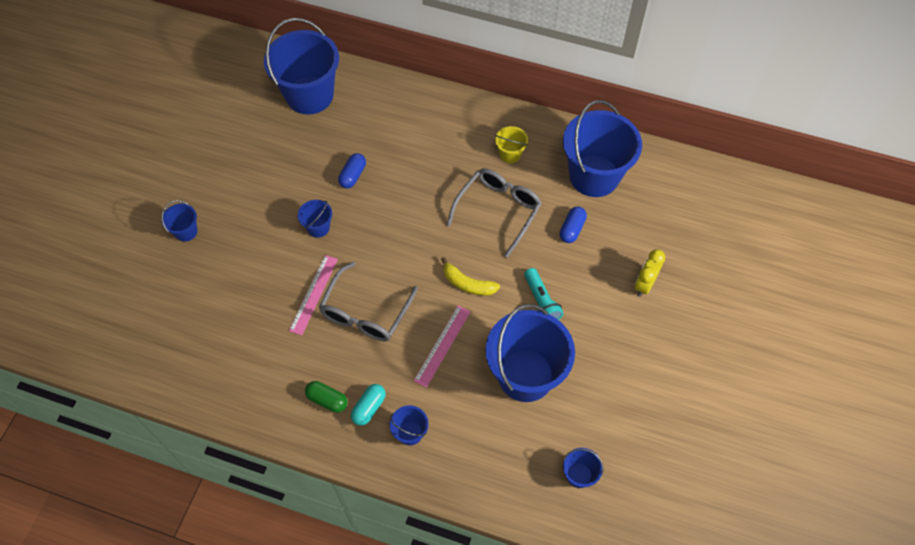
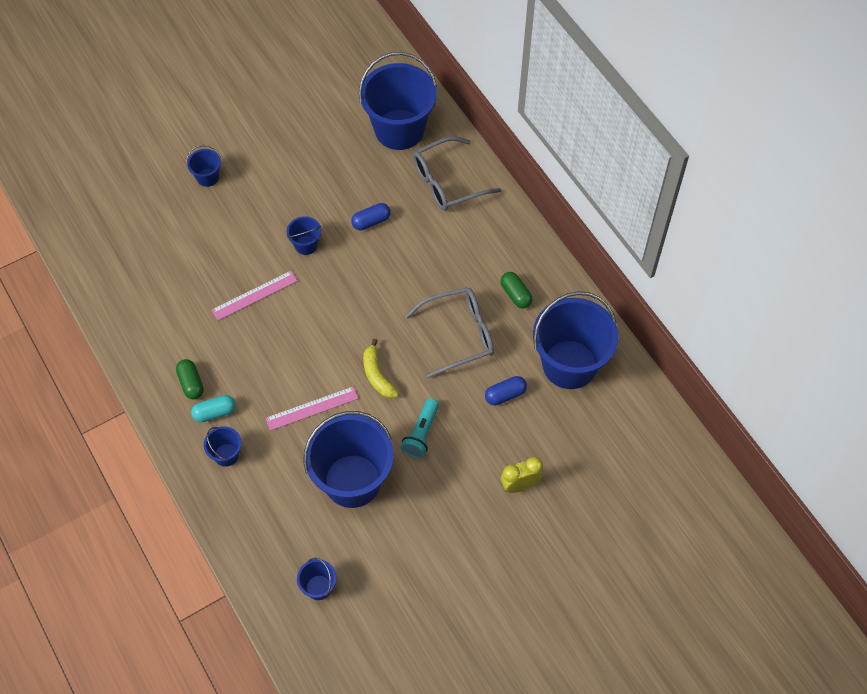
camera: 40 degrees right, 0 degrees up
grey glasses [319,262,418,341] -> grey glasses moved to [413,136,501,211]
yellow bucket [495,126,528,163] -> green capsule [500,272,533,308]

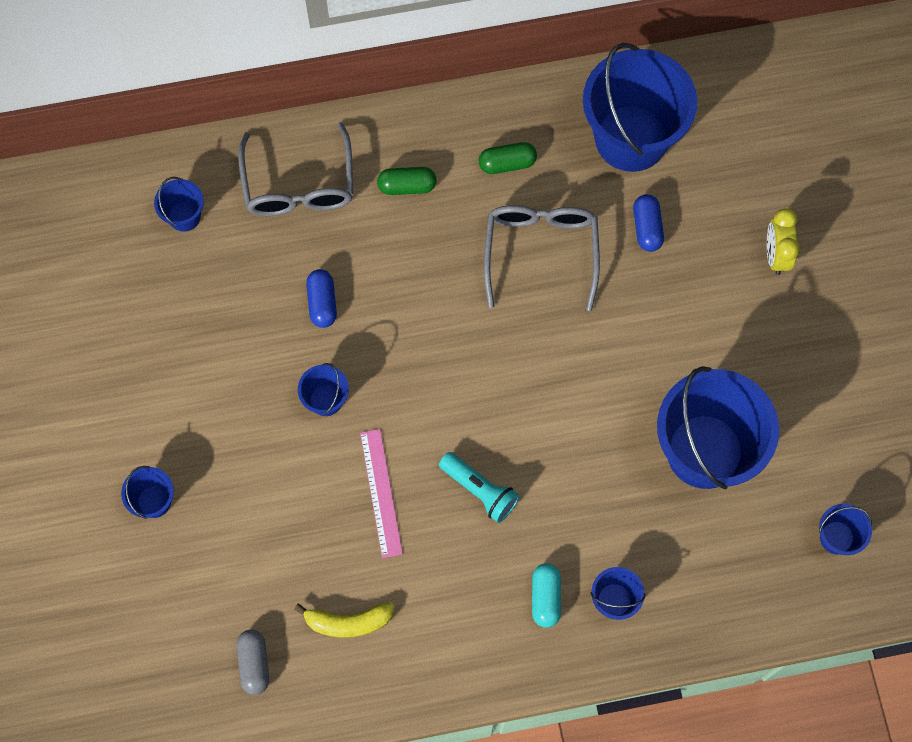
camera: 70 degrees left, 10 degrees up
green capsule [176,359,204,399] -> green capsule moved to [377,167,437,195]
pink ruler [265,387,359,431] -> none
blue bucket [359,52,437,150] -> blue bucket [154,177,204,232], size x0.44
yellow banana [363,339,399,398] -> yellow banana moved to [294,603,395,638]
turquoise flashlight [401,398,439,458] -> turquoise flashlight moved to [439,452,520,523]
none -> grey capsule [236,630,269,695]

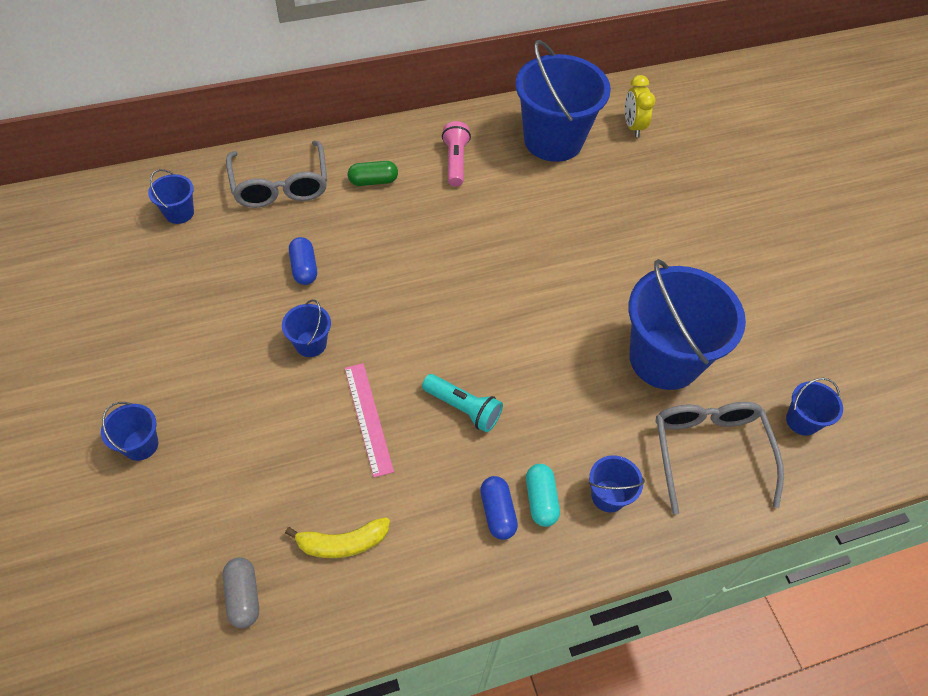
camera: 10 degrees left, 15 degrees down
green capsule [479,142,537,174] -> pink flashlight [442,121,471,187]
grey glasses [484,205,600,311] -> grey glasses moved to [656,402,784,515]
blue capsule [633,194,664,252] -> blue capsule moved to [480,476,518,540]
yellow clock [767,208,800,275] -> yellow clock moved to [625,75,656,137]

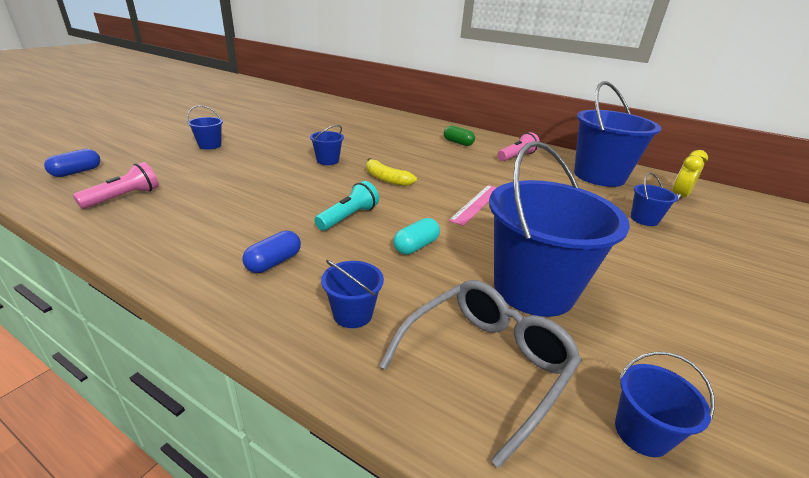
camera: 50 degrees right, 25 degrees down
blue bucket [148,169,194,224] -> blue bucket moved to [630,172,678,226]
grey capsule [223,557,259,628] -> pink flashlight [73,162,159,209]
grey glasses [226,141,327,208] -> none
yellow banana [285,517,390,558] -> yellow banana moved to [366,158,417,186]
blue capsule [289,237,317,285] -> blue capsule moved to [44,149,100,177]
pink ruler [345,363,394,477] -> pink ruler moved to [448,185,497,226]
turquoise flashlight [422,374,503,432] -> turquoise flashlight turned 135 degrees counterclockwise [315,181,379,231]
turquoise capsule [526,464,560,527] -> turquoise capsule moved to [393,218,440,255]

